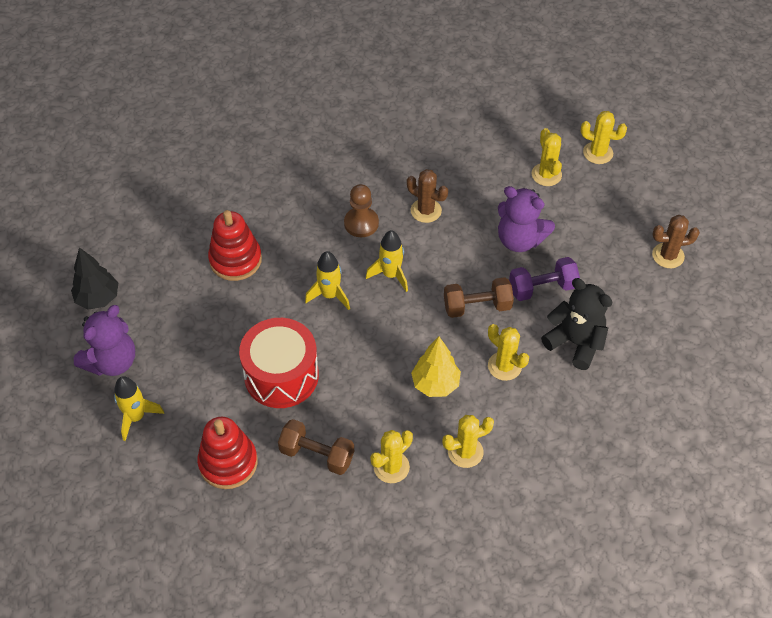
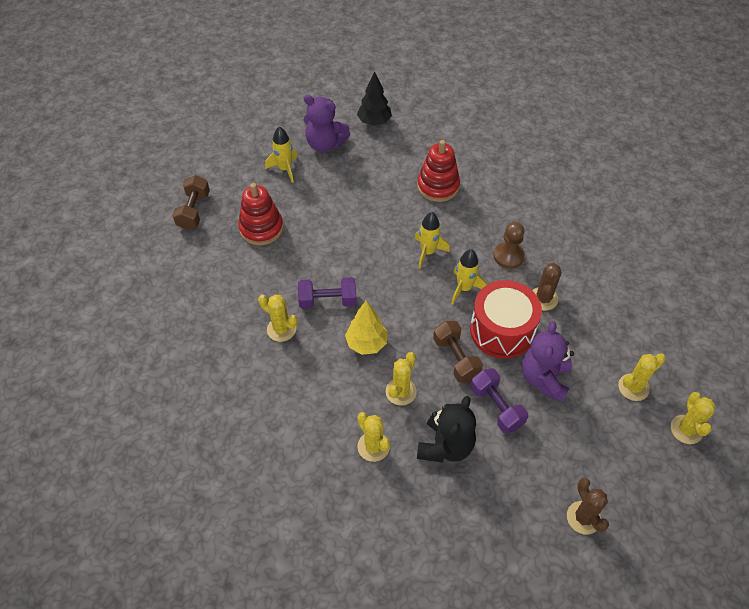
camera: 75 degrees right, 0 degrees up
red drum [239,318,319,408] -> red drum moved to [470,280,542,359]
brown dumbbell [278,419,354,475] -> brown dumbbell moved to [172,175,210,230]
yellow cactus [442,415,494,468] -> yellow cactus moved to [357,412,390,462]
none -> purple dumbbell [298,277,357,309]

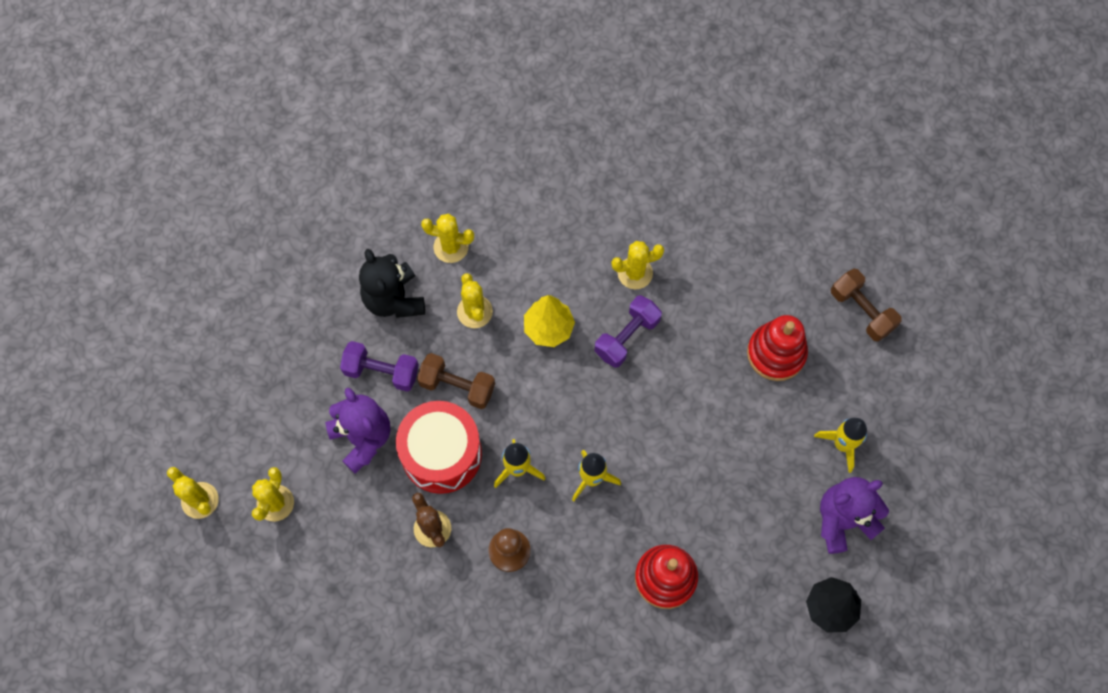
camera: 135 degrees right, 15 degrees up
brown cactus [567,477,609,535] -> none

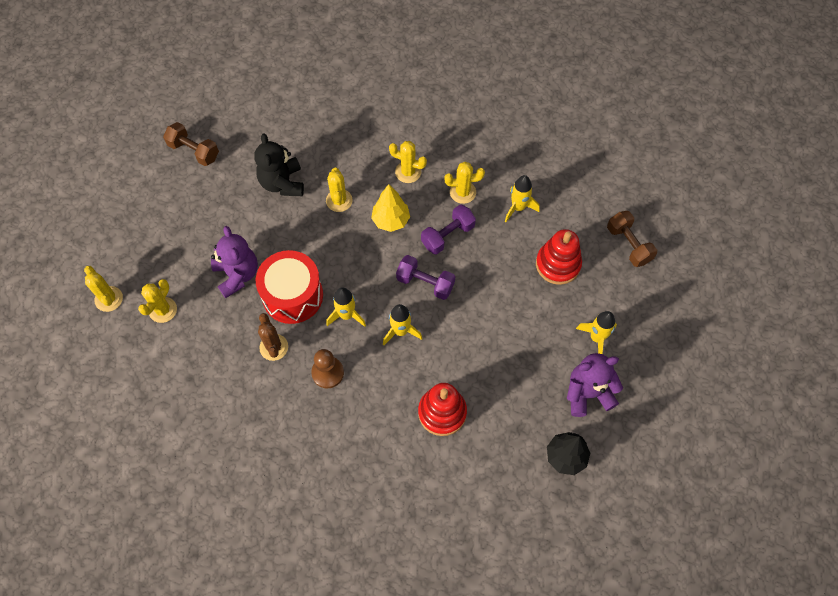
camera: 10 degrees right, 5 degrees down
purple dumbbell [340,341,419,392] -> purple dumbbell moved to [396,255,455,300]
brown dumbbell [417,353,495,409] -> brown dumbbell moved to [163,122,219,166]
yellow cactus [421,214,474,263] -> yellow cactus moved to [389,141,427,183]
none -> yellow rocket [505,175,540,222]

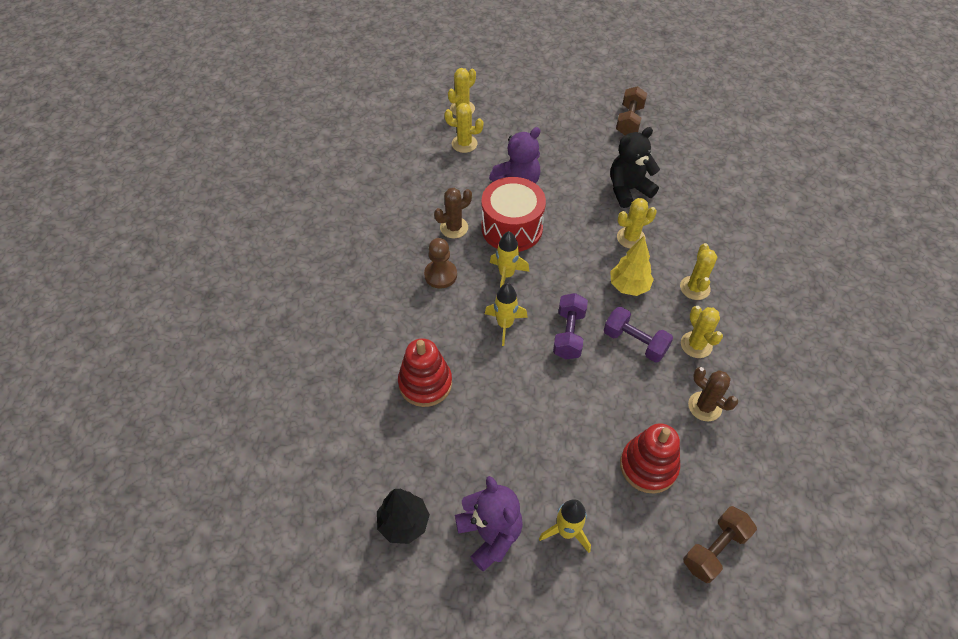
camera: 75 degrees right, 10 degrees down
yellow rocket [505,175,540,222] -> brown cactus [688,367,738,421]

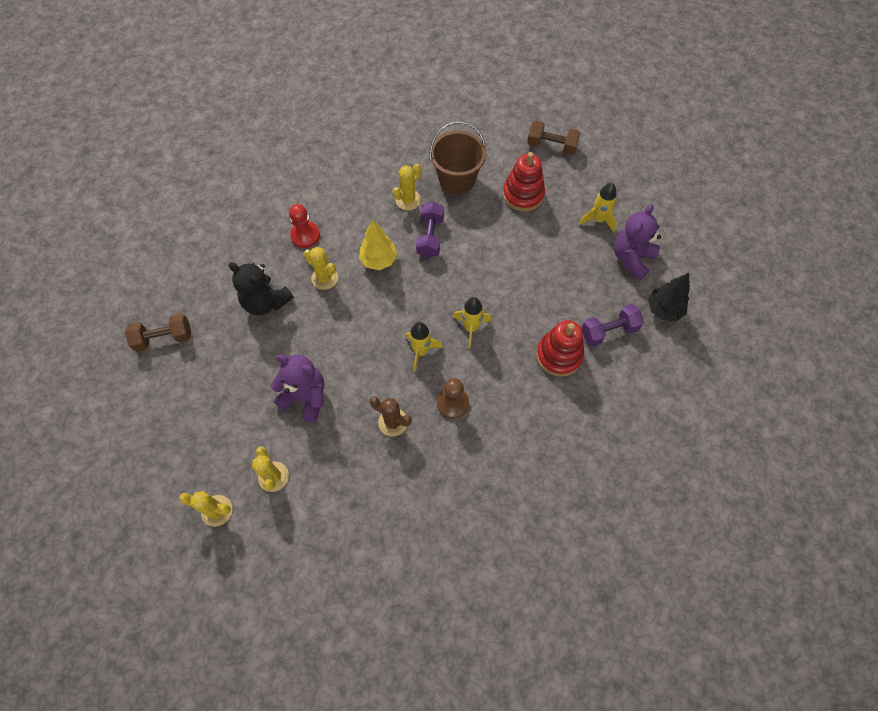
camera: 120 degrees left, 10 degrees up
red drum [481,177,546,252] -> none
purple dumbbell [553,293,588,359] -> purple dumbbell moved to [581,304,644,347]
yellow cactus [680,243,717,300] -> none
brown cactus [688,367,738,421] -> brown bucket [429,121,486,195]
none -> red pawn [289,204,320,248]

